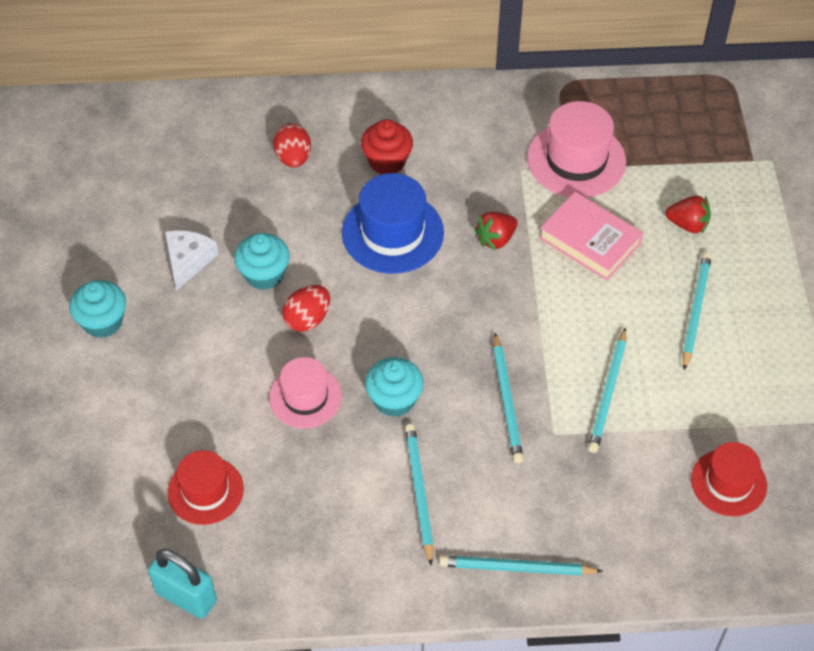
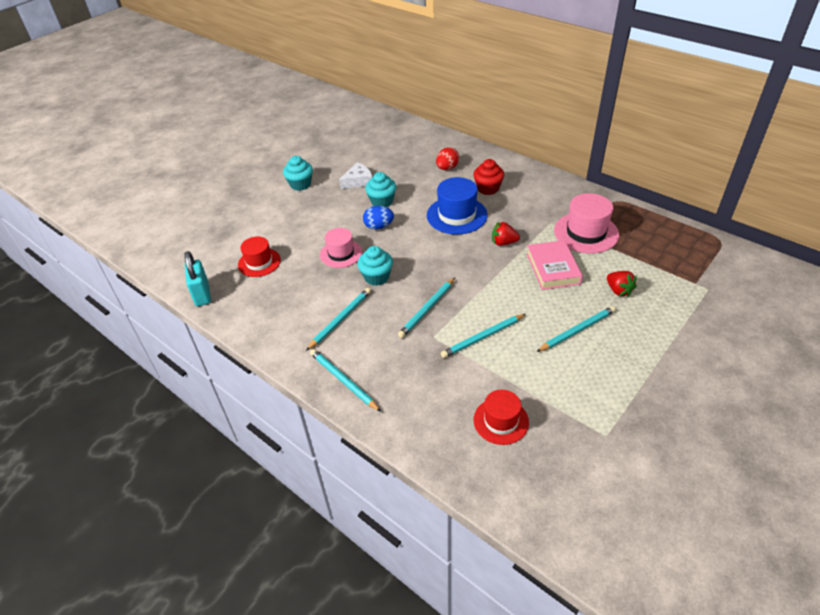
camera: 45 degrees right, 10 degrees down
red egg [282,285,330,332] -> blue egg [363,206,394,230]

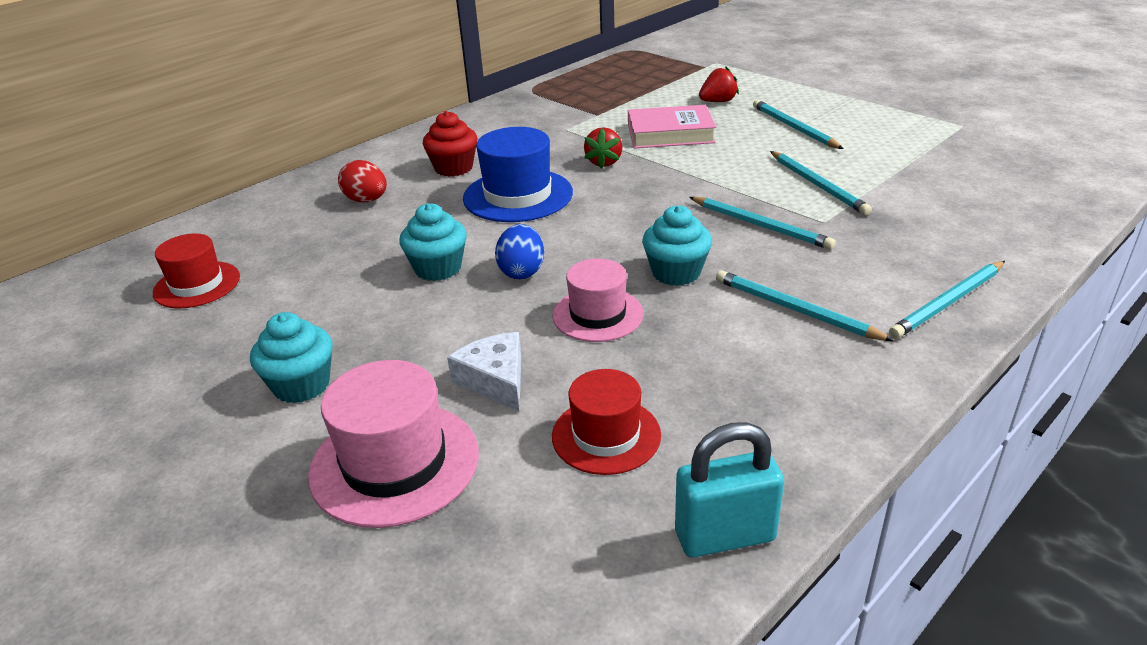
camera: 85 degrees left, 10 degrees down
white cheese [339,163,372,189] -> white cheese moved to [447,332,521,412]
red hat [473,390,529,445] -> red hat moved to [153,233,240,309]
pink hat [554,193,619,254] -> pink hat moved to [308,360,479,528]

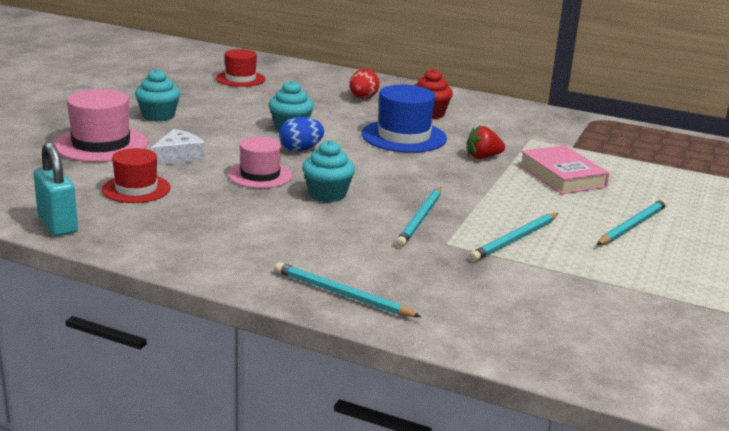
camera: 65 degrees right, 10 degrees down
red strawberry [699,66,739,102] -> none
turquoise pencil [716,270,894,341] -> none

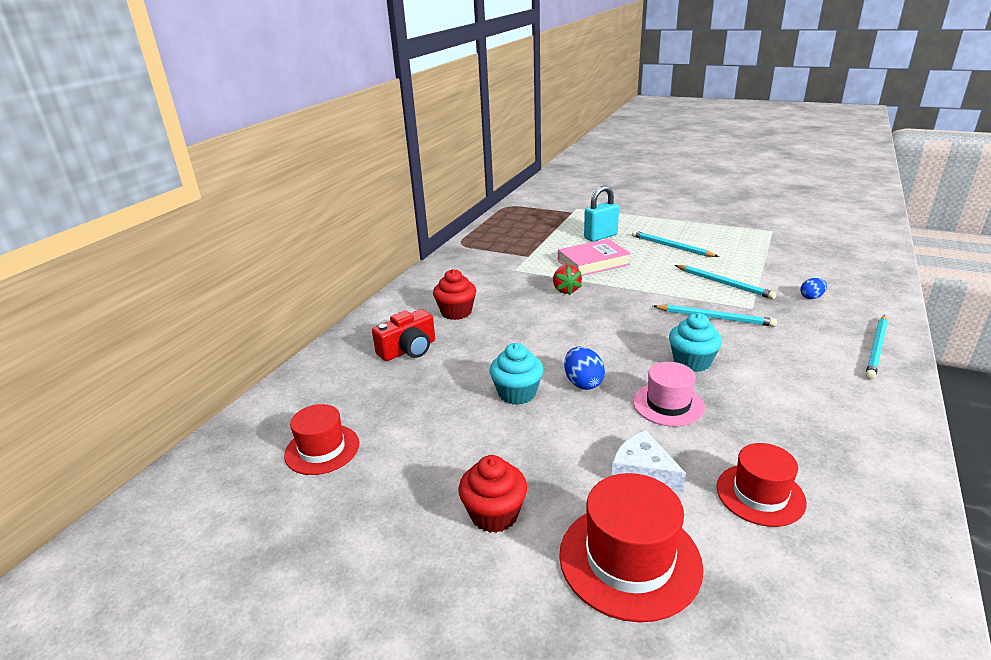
camera: 85 degrees left, 5 degrees up
turquoise padlock [34,142,78,236] -> turquoise padlock moved to [584,186,619,242]
pink hat [53,89,148,162] -> red hat [559,473,704,622]
turquoise cupcake [135,69,180,122] -> red cupcake [458,455,527,533]
red egg [349,69,380,99] -> red camera [372,309,435,361]
blue hat [361,85,447,153] -> none
none -> blue egg [800,278,827,299]

